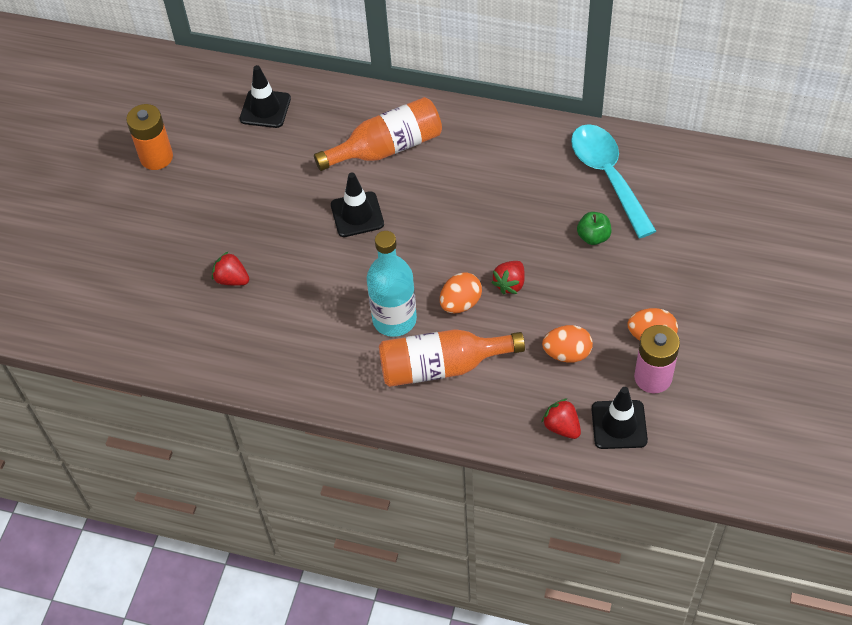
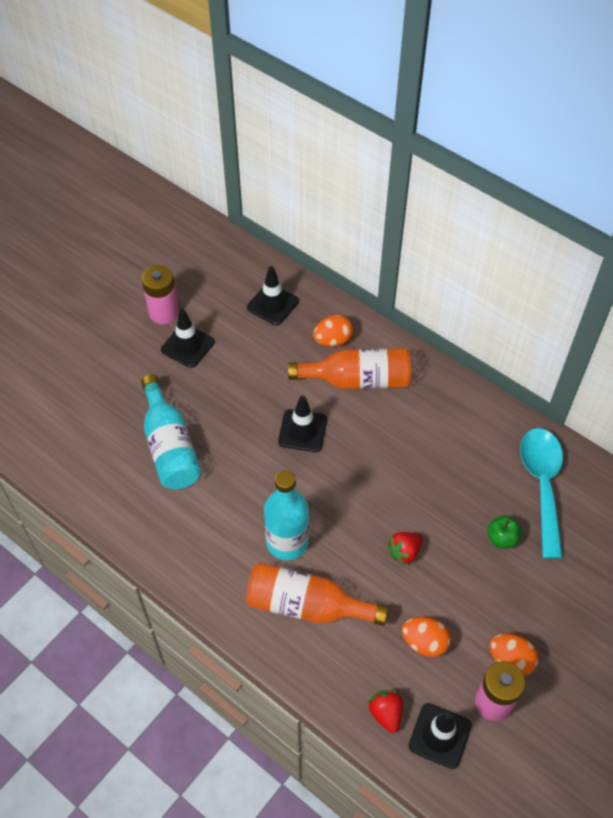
camera: 20 degrees right, 0 degrees up
orange battery [126,104,173,170] -> pink battery [142,265,179,324]
red strawberry [212,252,249,286] -> turquoise bottle [141,375,201,490]
orange egg [440,272,482,313] -> orange egg moved to [313,315,353,347]
none -> black traffic cone [161,309,215,368]

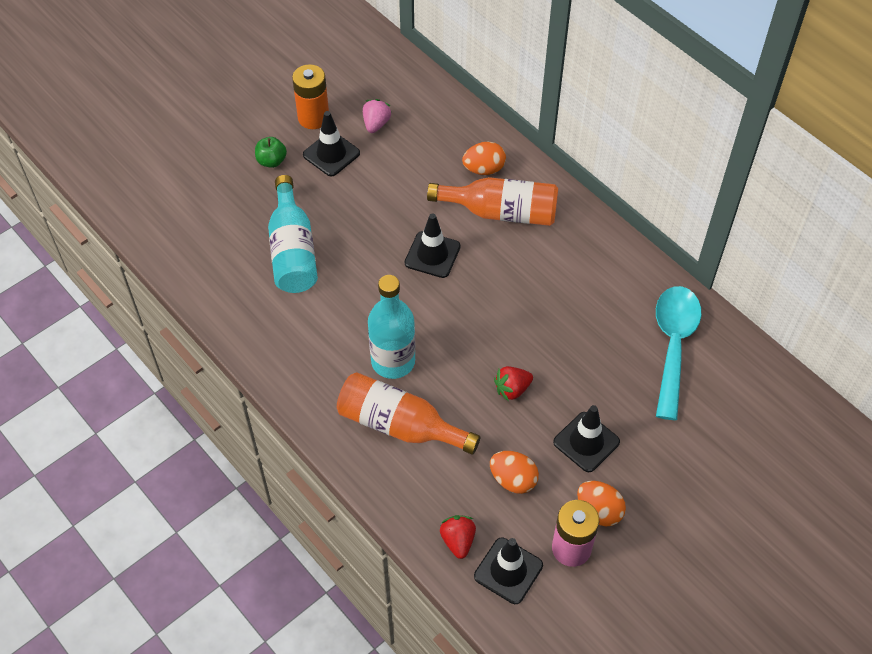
camera: 10 degrees right, 0 degrees up
pink battery [142,265,179,324] -> orange battery [292,64,329,129]
black traffic cone [247,266,299,325] -> black traffic cone moved to [553,405,620,472]
green apple [487,515,521,548] -> green apple moved to [255,137,287,168]
none -> pink strawberry [363,99,392,133]

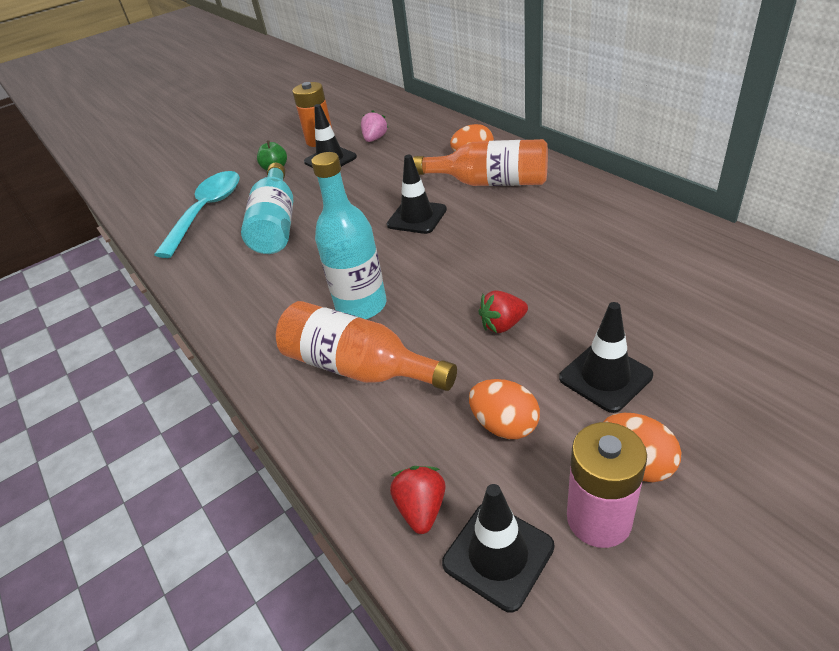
camera: 10 degrees right, 15 degrees down
turquoise spoon [656,286,702,420] -> turquoise spoon moved to [154,171,240,258]

